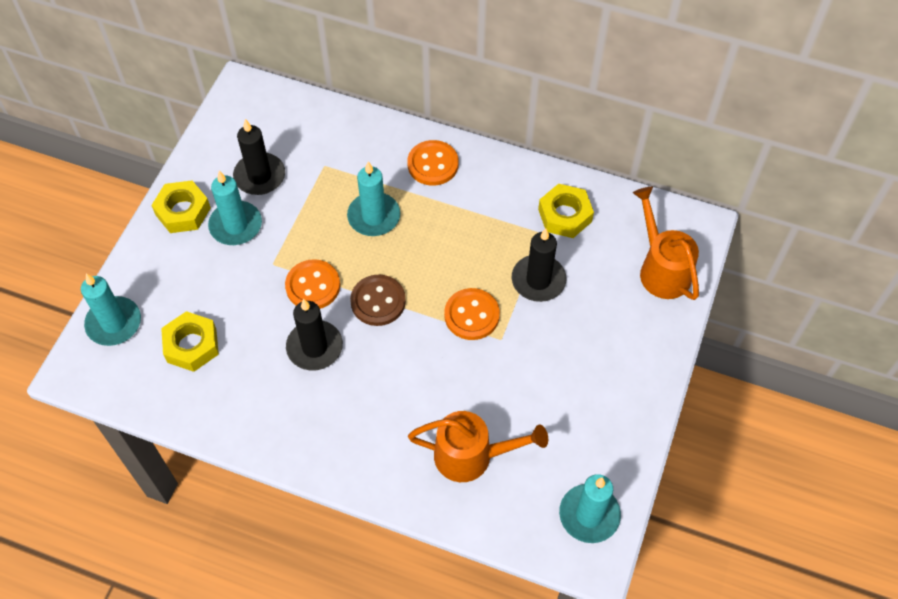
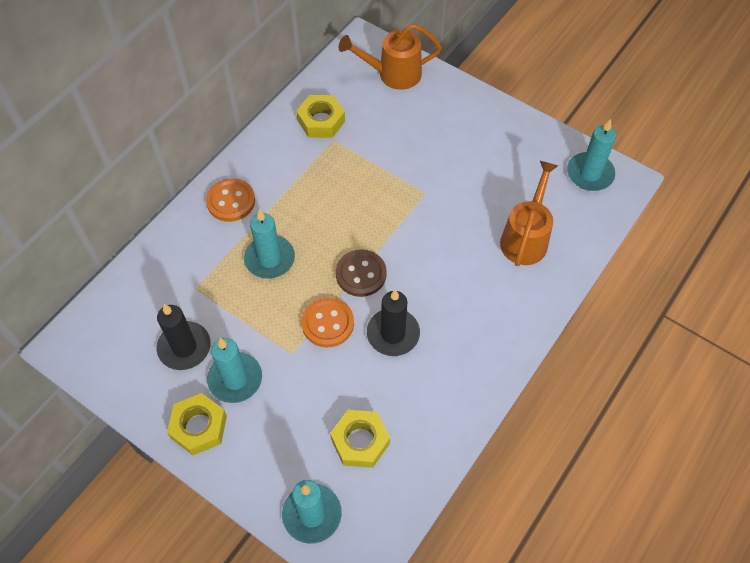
camera: 75 degrees left, 0 degrees up
orange button [444,288,500,340] -> none
black candle [512,228,567,302] -> none

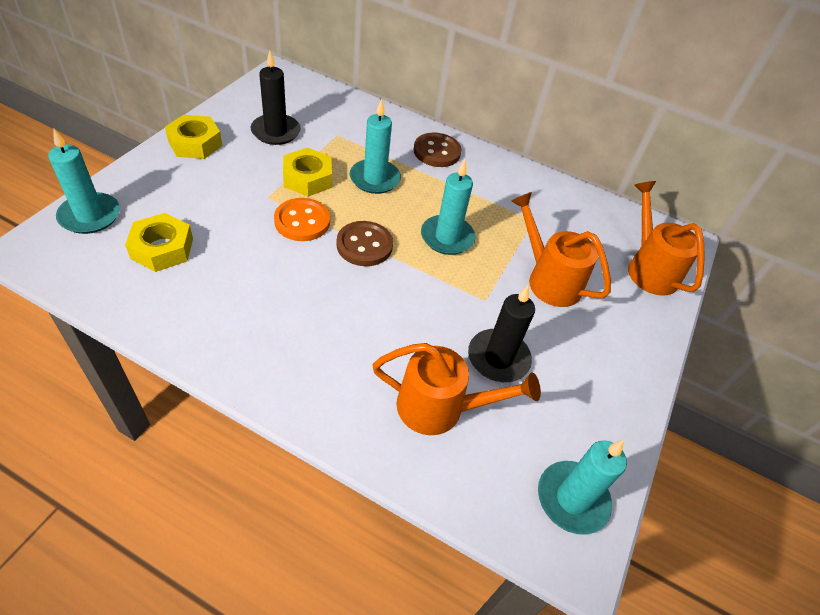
camera: 75 degrees right, 10 degrees down
orange button [206,178,255,222] -> brown button [413,132,461,167]
turquoise candle [207,338,262,403] -> turquoise candle moved to [421,159,476,255]
yellow nut [296,95,345,138] -> yellow nut moved to [283,148,332,197]
black candle [367,290,420,356] -> black candle moved to [468,285,535,382]
none -> orange watering can [511,192,611,307]

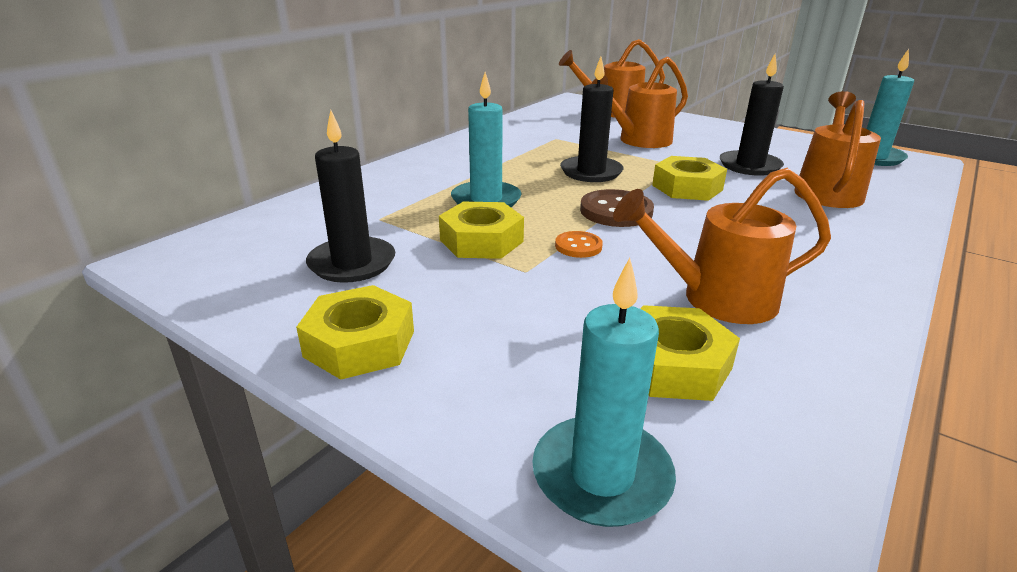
camera: 75 degrees left, 20 degrees down
orange button [274,198,330,241] -> orange button [555,231,603,258], size x0.58
brown button [413,132,461,167] -> none
turquoise candle [421,159,476,255] -> black candle [560,57,624,182]
none -> orange watering can [613,168,831,324]
none -> yellow nut [652,156,727,201]

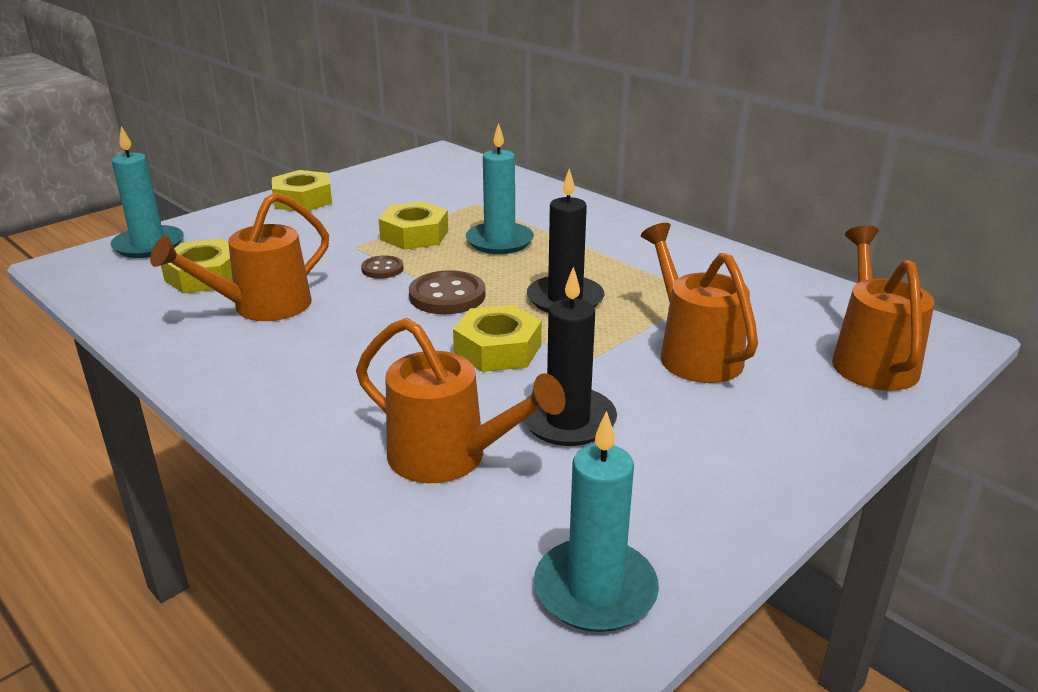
camera: 100 degrees right, 0 degrees up
black candle [306,110,395,283] -> none
orange button [555,231,603,258] -> brown button [361,255,404,279]
orange watering can [613,168,831,324] -> orange watering can turned 135 degrees counterclockwise [150,192,329,321]

